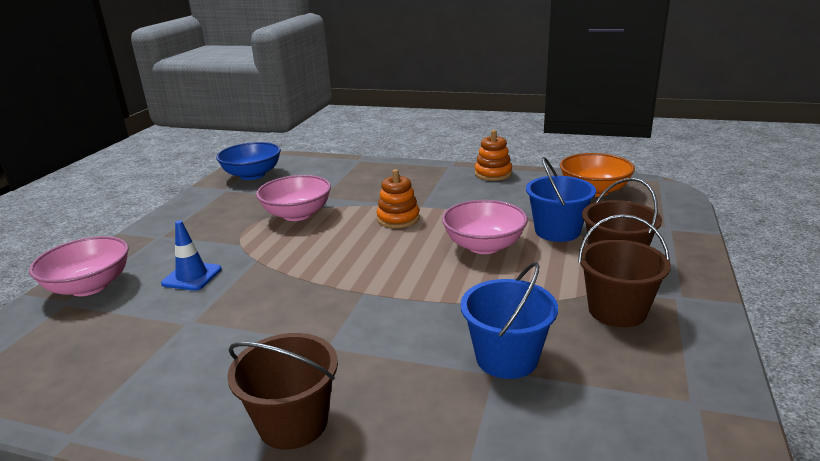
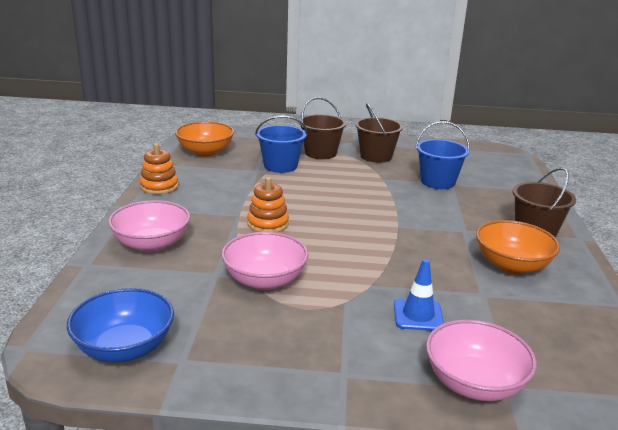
camera: 105 degrees left, 0 degrees up
pink bowl [442,200,528,254] -> pink bowl moved to [108,200,190,252]
none -> orange bowl [476,220,560,274]

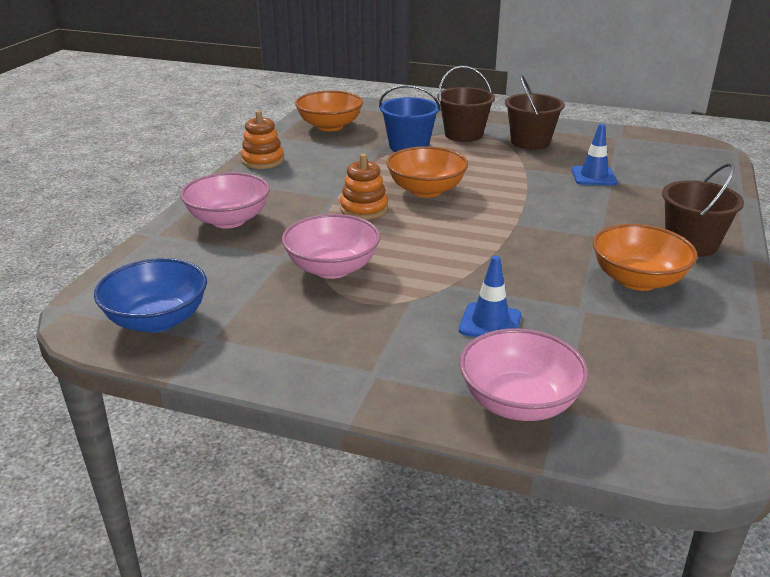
camera: 15 degrees right, 5 degrees up
blue bucket [415,121,470,189] -> blue traffic cone [572,123,617,185]
none -> orange bowl [386,146,468,198]

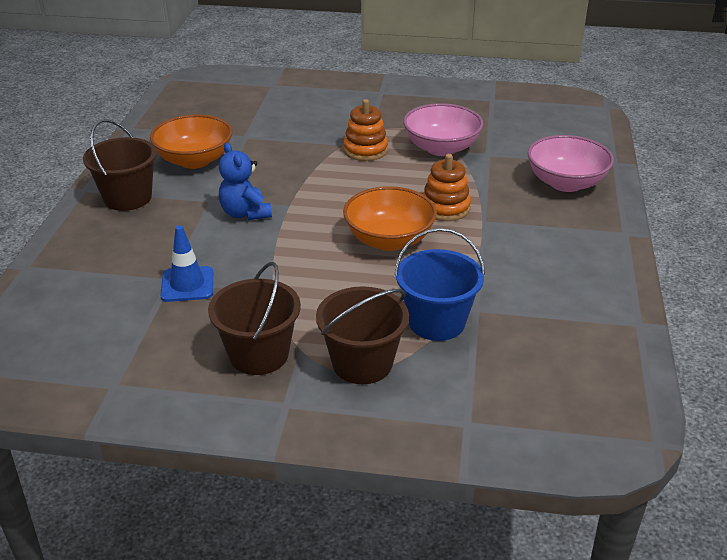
camera: 170 degrees right, 5 degrees up
blue bowl [94,258,207,333] -> none
orange stacking toy [241,110,284,169] -> orange stacking toy moved to [343,99,388,161]
orange bowl [295,91,363,131] -> none
blue traffic cone [459,255,521,337] -> none
pink bowl [459,328,589,421] -> none
none -> blue teddy bear [219,143,272,220]

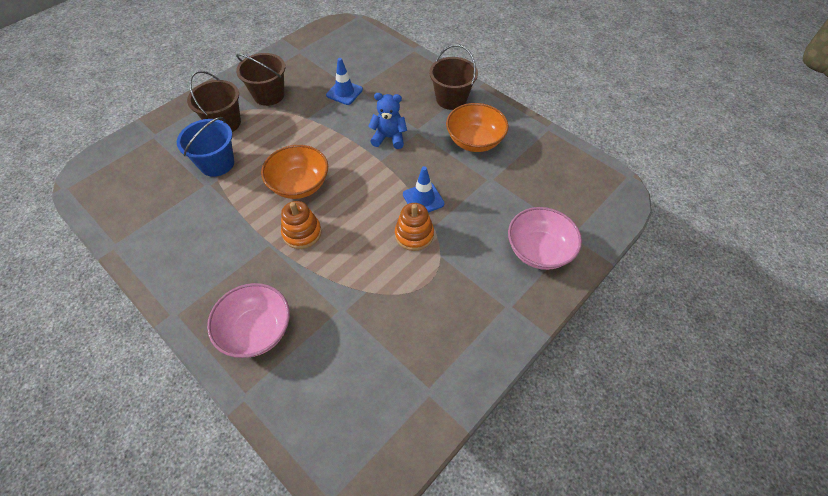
camera: 125 degrees right, 20 degrees up
pink bowl [403,103,483,156] -> pink bowl moved to [508,207,582,270]
none -> blue traffic cone [403,166,444,213]

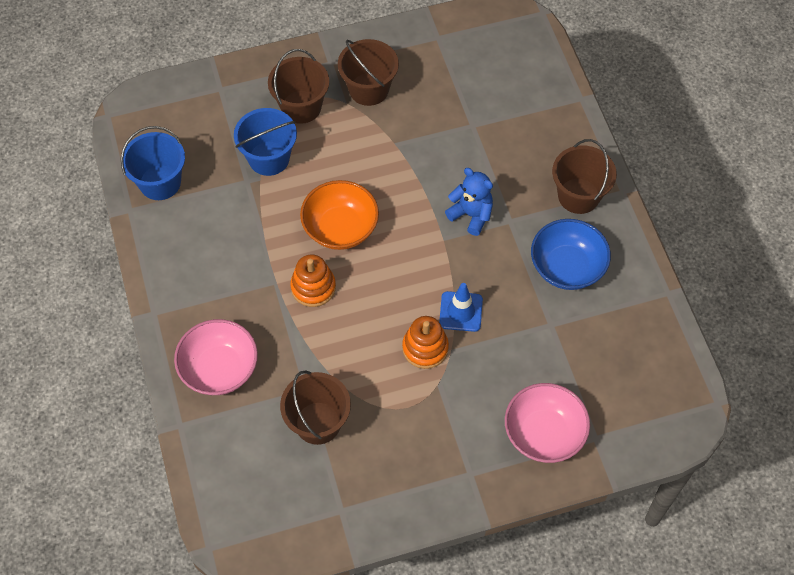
camera: 30 degrees right, 5 degrees up
blue traffic cone [326,58,363,105] -> none
orange bowl [446,103,508,152] -> blue bowl [531,219,611,290]
none -> blue bucket [121,126,185,200]
none -> brown bucket [280,370,351,445]

